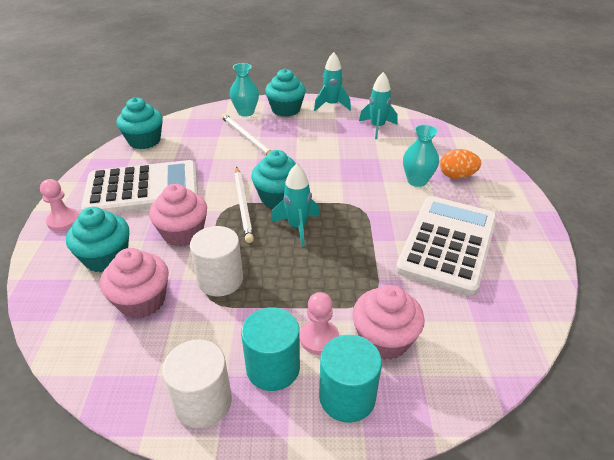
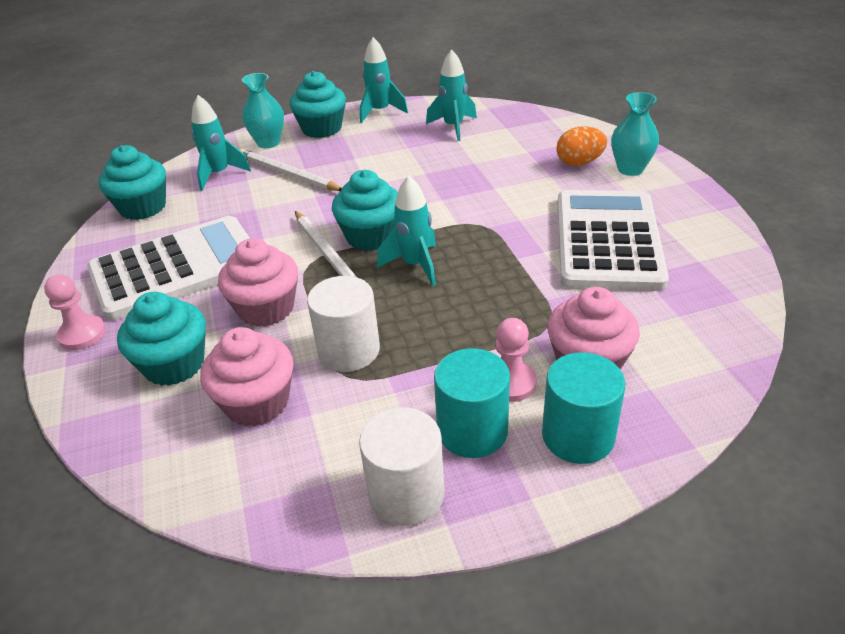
camera: 15 degrees left, 0 degrees up
turquoise vase [403,125,439,187] -> turquoise vase moved to [611,92,659,176]
none -> turquoise rocket [191,95,251,191]

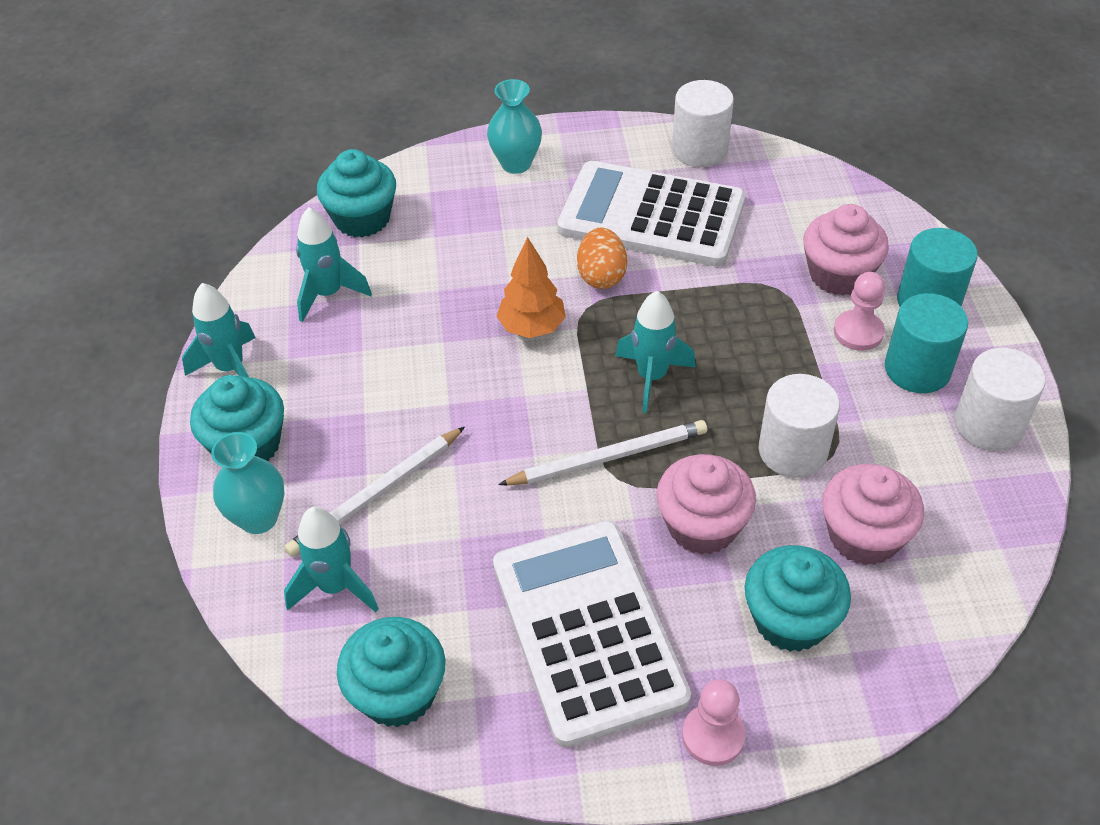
camera: 80 degrees left, 10 degrees up
turquoise cupcake [332,170,398,251] -> turquoise cupcake moved to [317,149,396,237]
orange egg [556,126,607,166] -> orange egg moved to [577,227,627,289]
none -> orange tree [497,237,566,338]
none -> white cylinder [672,80,734,167]

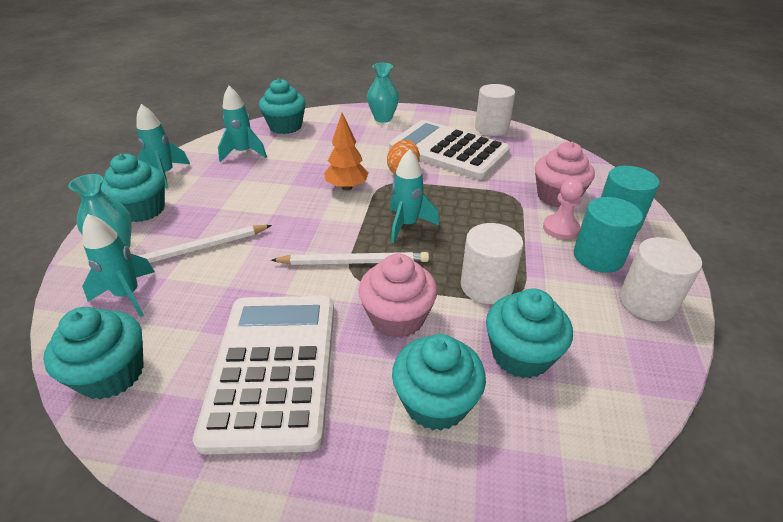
camera: 15 degrees right, 10 degrees down
pink pawn [682,679,746,766] -> none
pink cupcake [822,464,924,565] -> turquoise cupcake [486,289,573,379]

